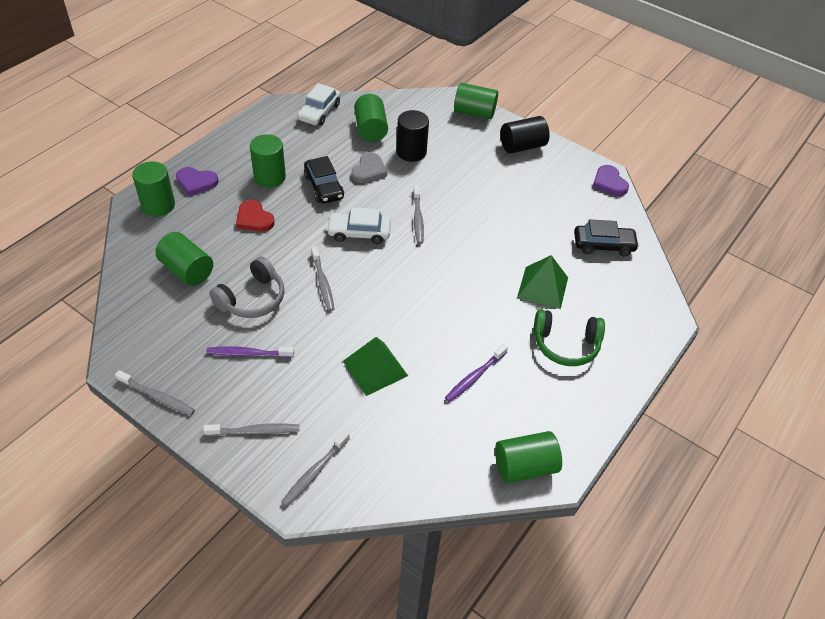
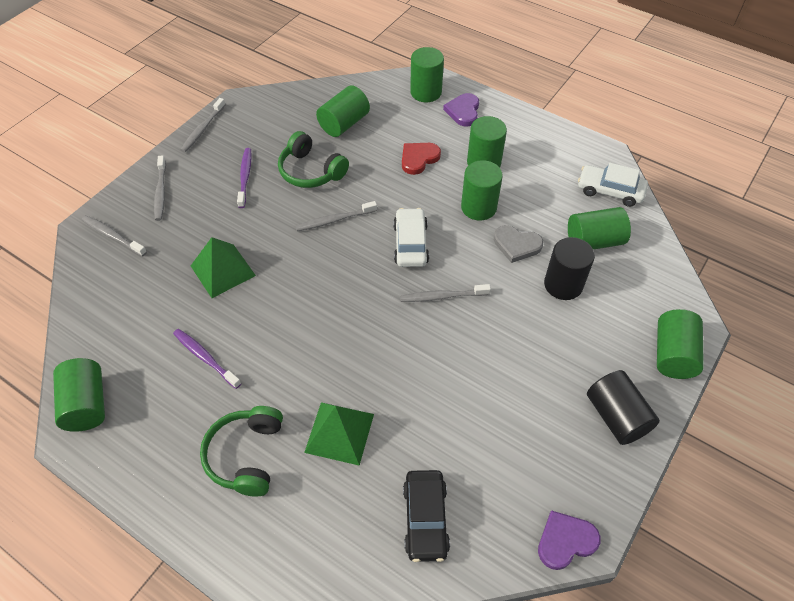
camera: 90 degrees right, 5 degrees up
grey headphones [209,257,284,318] -> green headphones [278,131,349,188]
black car [304,156,344,204] -> green cylinder [461,160,503,221]

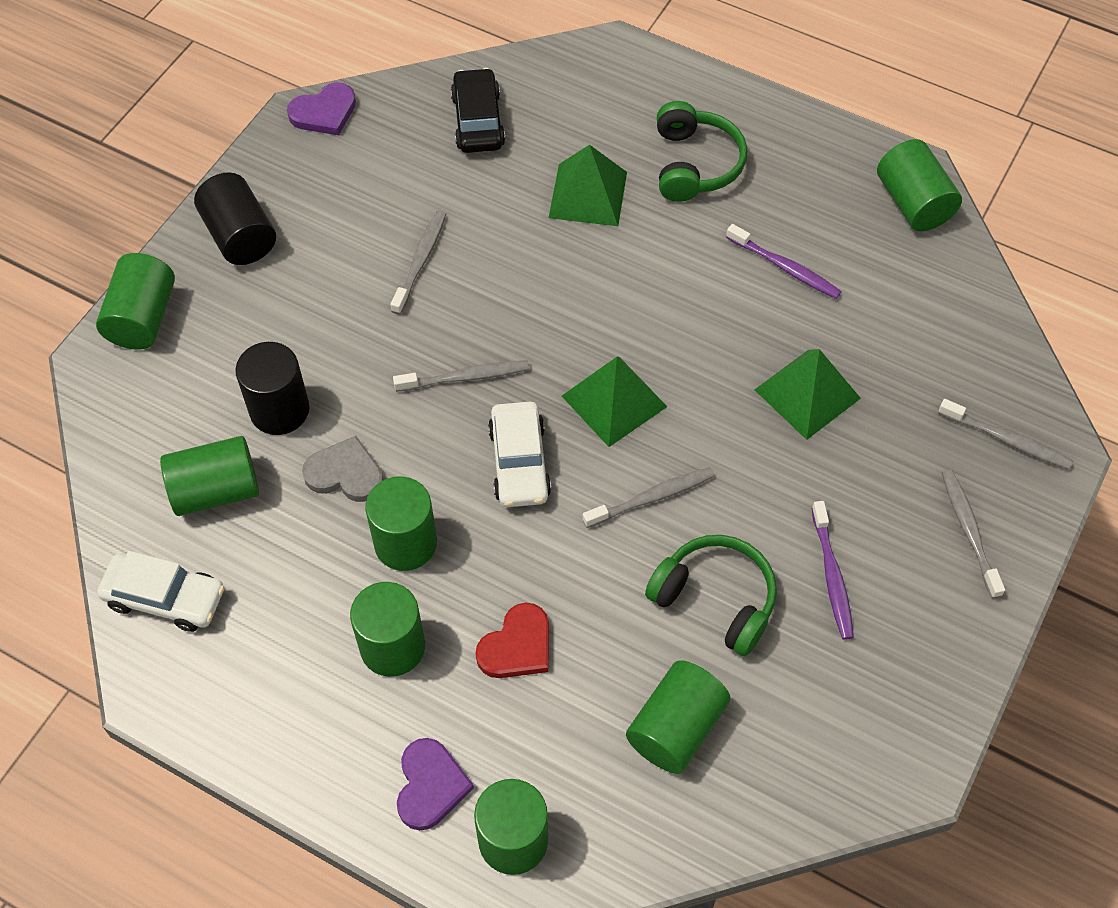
camera: 175 degrees right, 5 degrees up
grey toothbrush [180,98,226,152] -> grey toothbrush moved to [391,210,446,315]
none -> green pyramid [562,357,667,447]

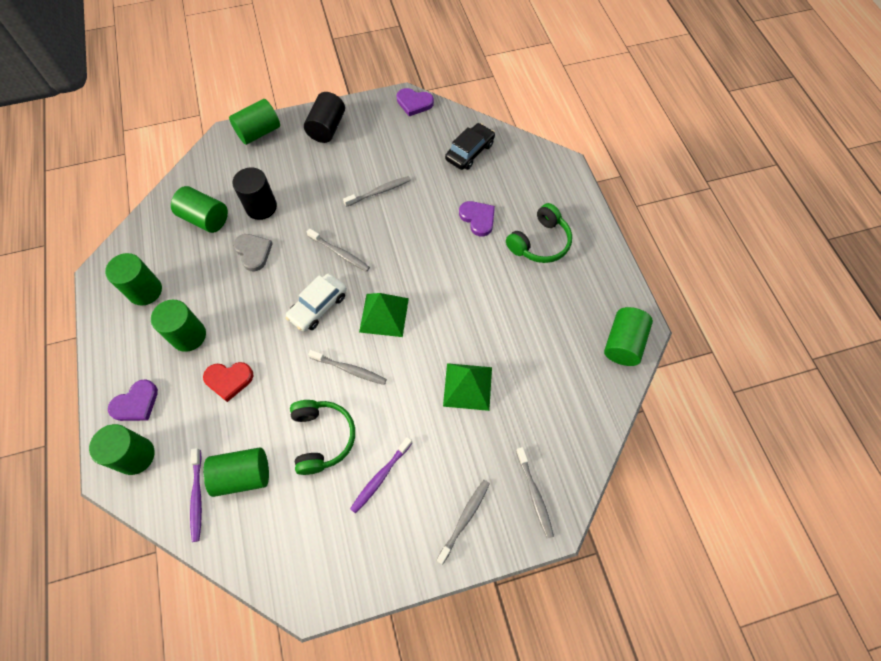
camera: 45 degrees right, 5 degrees up
white car [97,551,225,632] -> none
green cylinder [365,476,437,571] -> green cylinder moved to [105,253,162,306]
green pyramid [549,144,627,226] -> purple heart [459,201,495,236]
purple toothbrush [726,224,842,299] -> purple toothbrush moved to [190,448,202,542]

